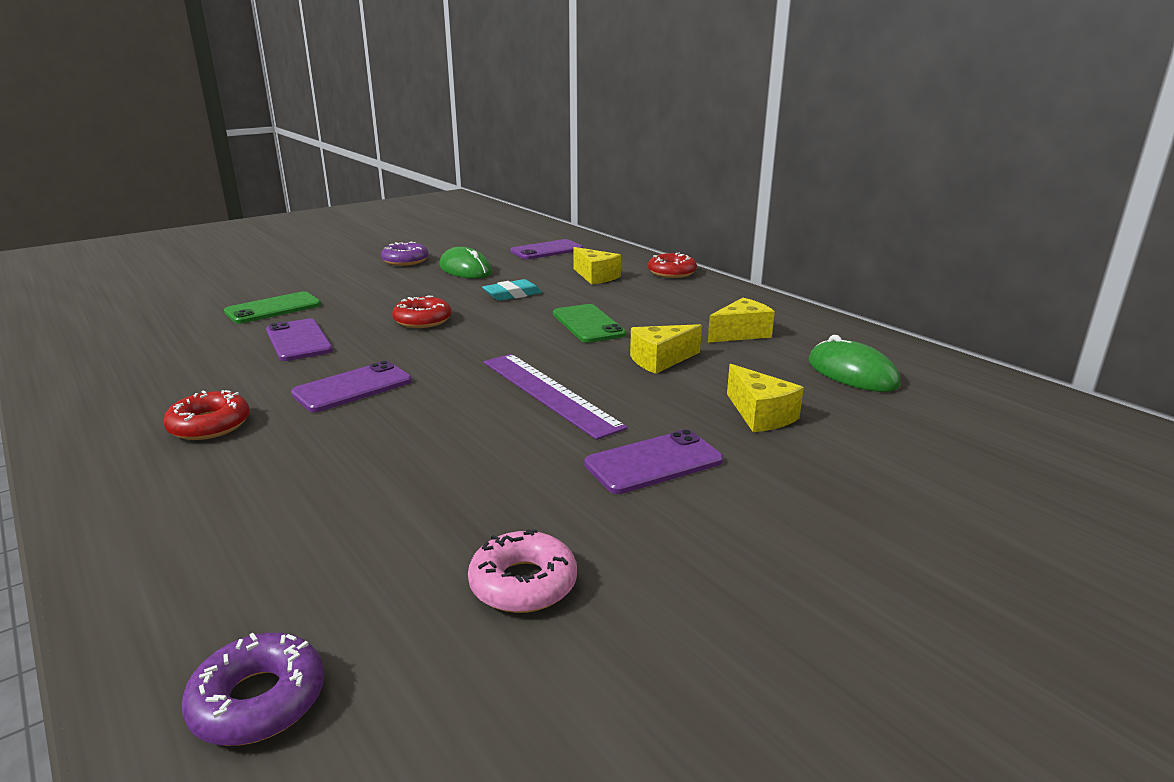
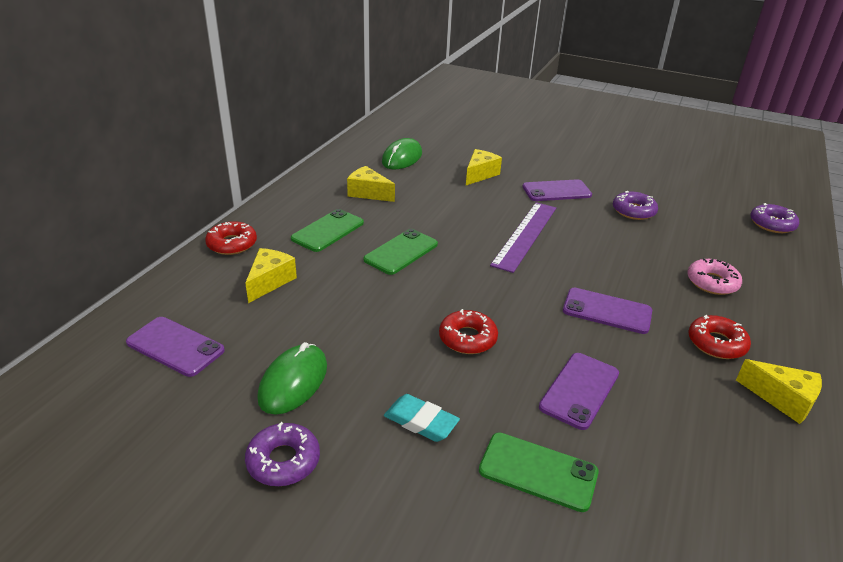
camera: 120 degrees left, 10 degrees up
pink donut [468,529,577,613] -> pink donut moved to [687,258,742,295]
turquoise eraser [482,279,542,301] -> turquoise eraser moved to [384,394,460,442]
purple phone [584,429,723,494] -> purple phone turned 45 degrees counterclockwise [522,179,592,201]
yellow cheese [630,324,702,374] -> yellow cheese moved to [736,359,822,424]
none -> green phone [291,209,364,252]
none -> purple donut [613,191,658,220]

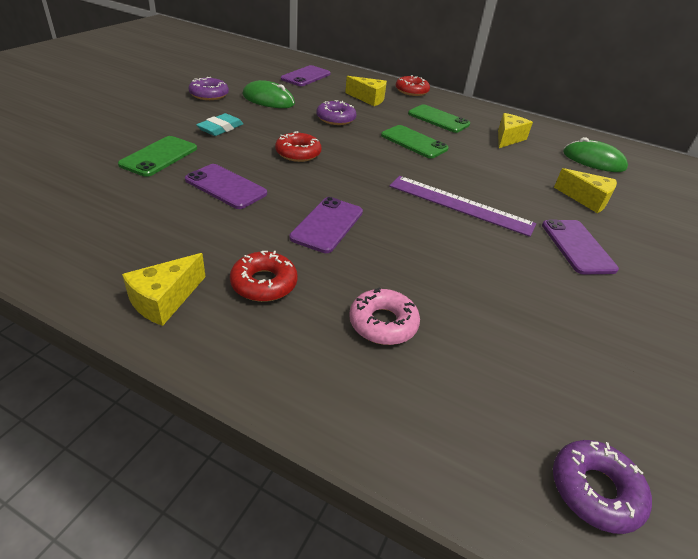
camera: 90 degrees right, 5 degrees up
purple donut [613,191,658,220] -> purple donut moved to [316,100,356,125]

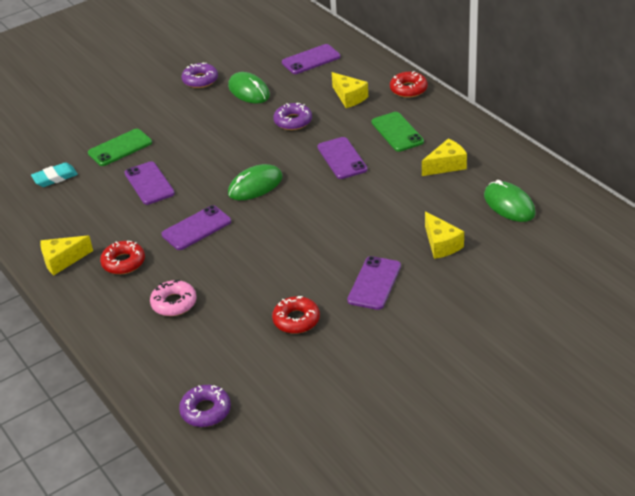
camera: 35 degrees right, 0 degrees up
turquoise eraser [196,113,243,136] -> turquoise eraser moved to [31,163,78,187]
red donut [275,131,322,162] -> red donut moved to [272,296,320,334]
green phone [381,125,449,159] -> purple phone [317,137,368,179]
purple ruler [389,176,536,237] -> none
none -> green mouse [228,164,283,200]

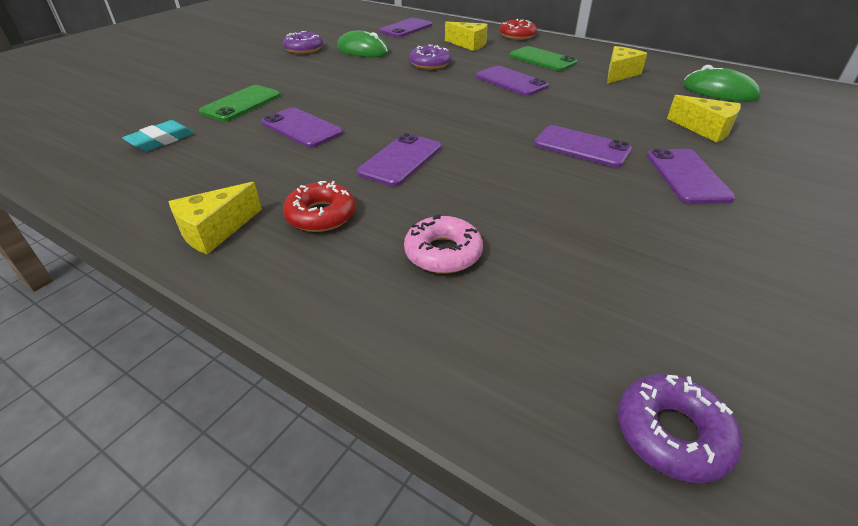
camera: 25 degrees left, 0 degrees up
green mouse [228,164,283,200] -> none
red donut [272,296,320,334] -> none
none -> purple phone [534,125,632,167]

